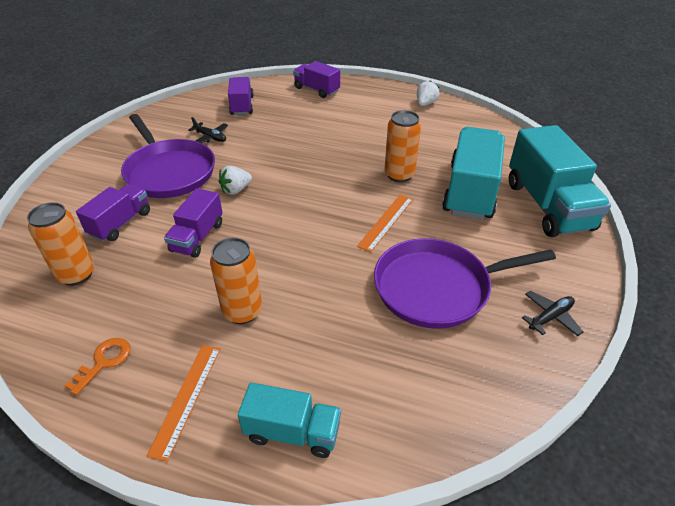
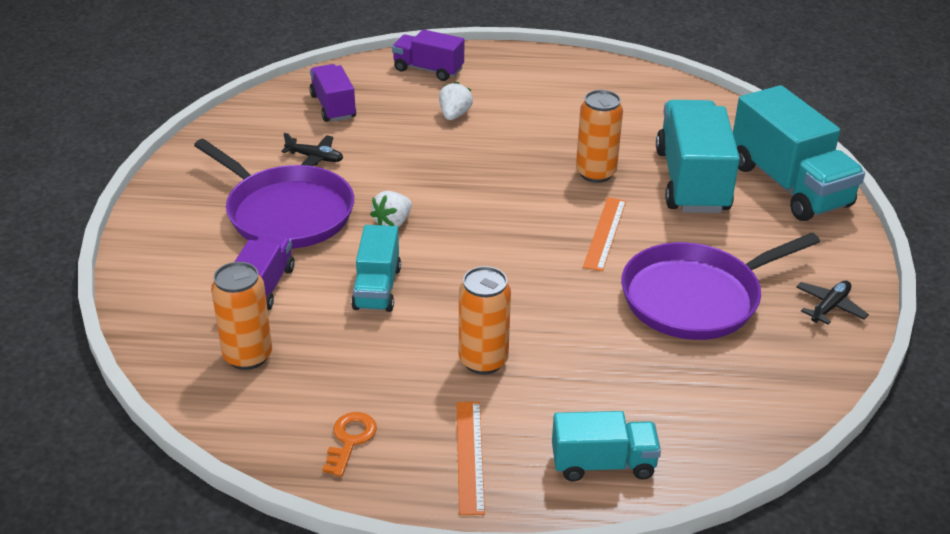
camera: 15 degrees left, 5 degrees down
purple truck [164,188,223,258] -> turquoise truck [351,225,401,312]
white strawberry [417,80,440,106] -> white strawberry moved to [439,82,473,120]

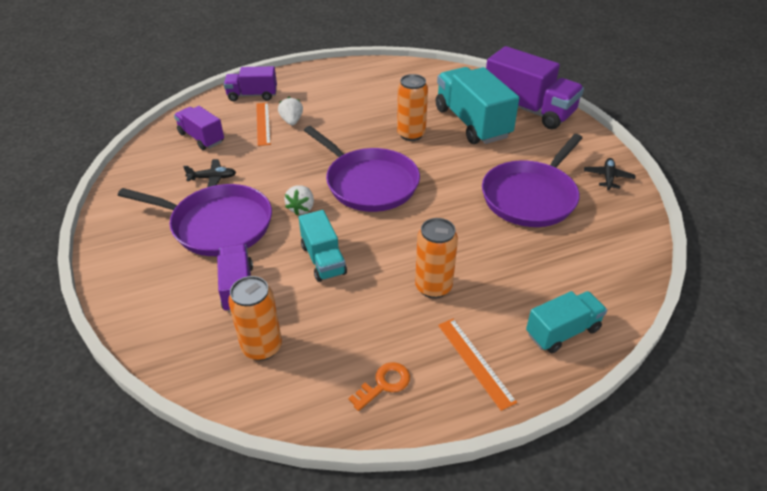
camera: 25 degrees left, 5 degrees up
orange key [322,412,377,477] -> orange key turned 60 degrees clockwise [348,362,410,411]
orange ruler [583,197,626,271] -> orange ruler moved to [256,103,271,146]
turquoise truck [733,85,865,221] -> purple truck [486,46,584,129]
none -> purple pan [304,126,420,212]

